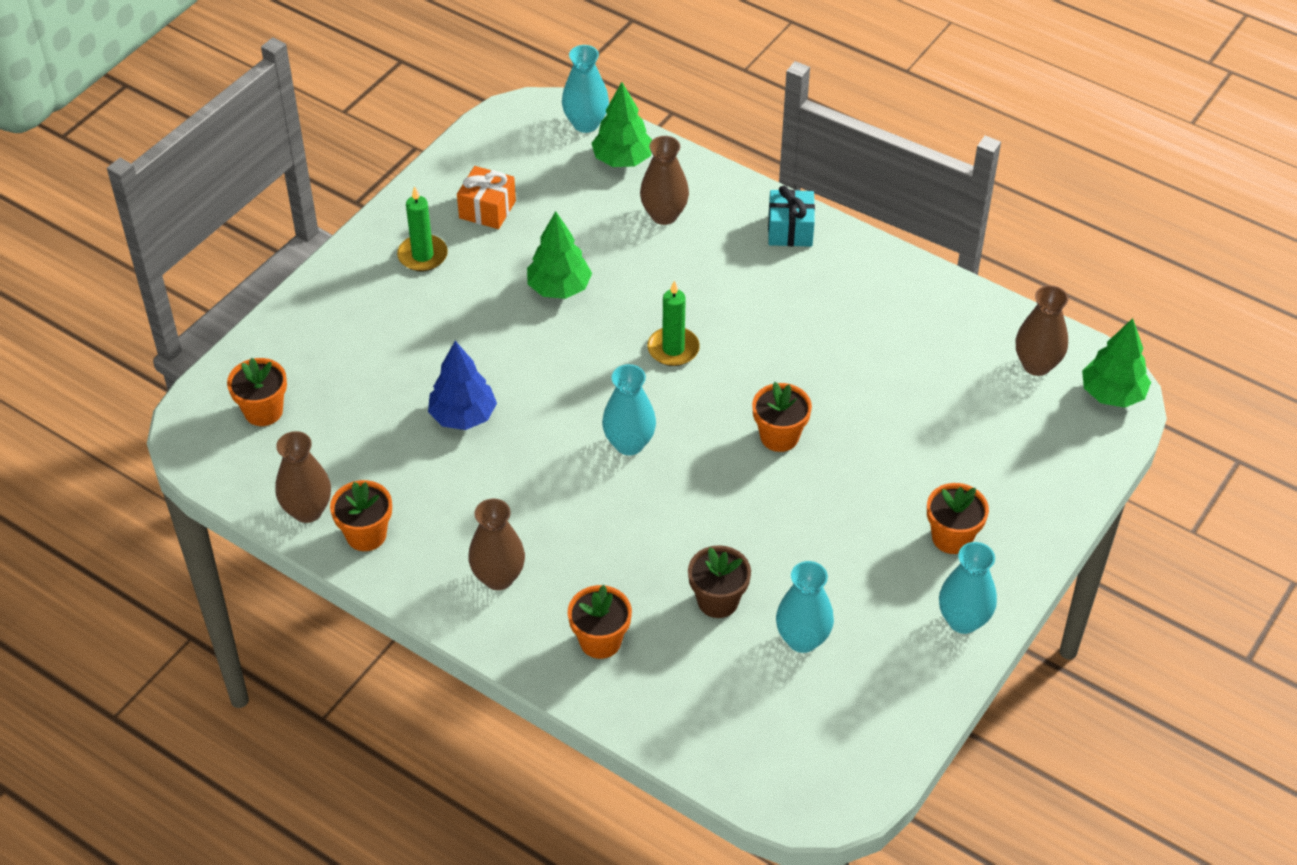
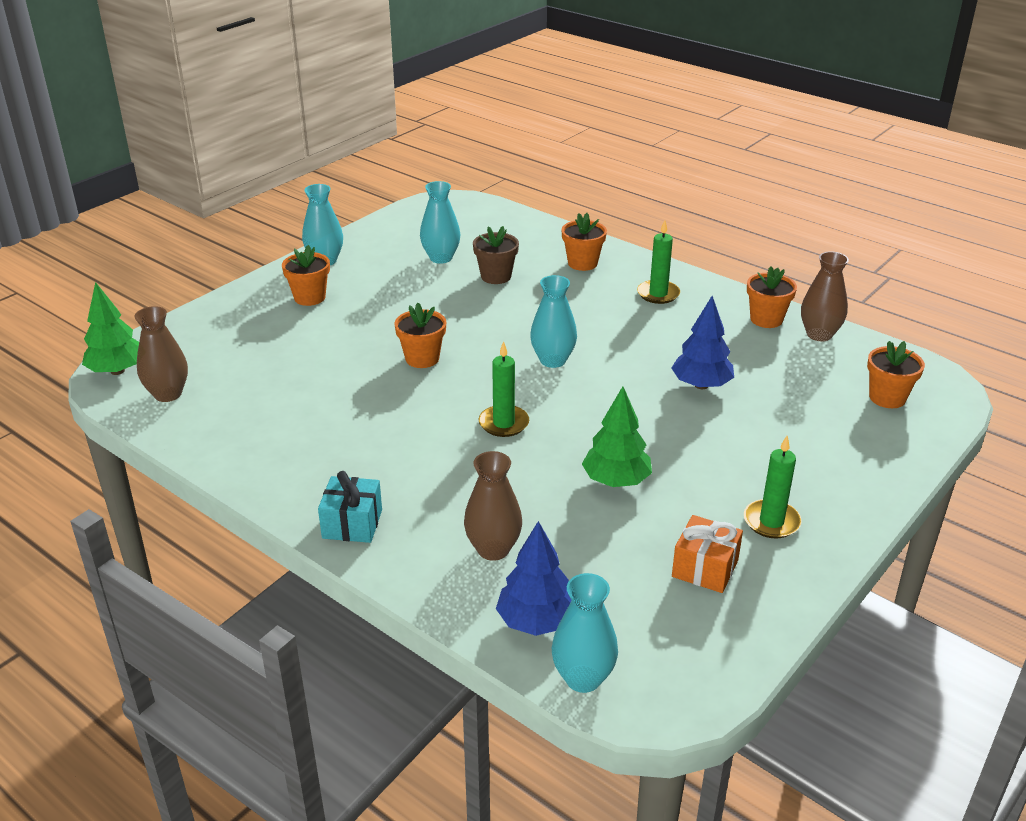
camera: 175 degrees left, 15 degrees down
brown vase [468,499,525,590] -> green candle [637,220,680,304]
green tree [591,82,652,167] -> blue tree [496,521,572,636]

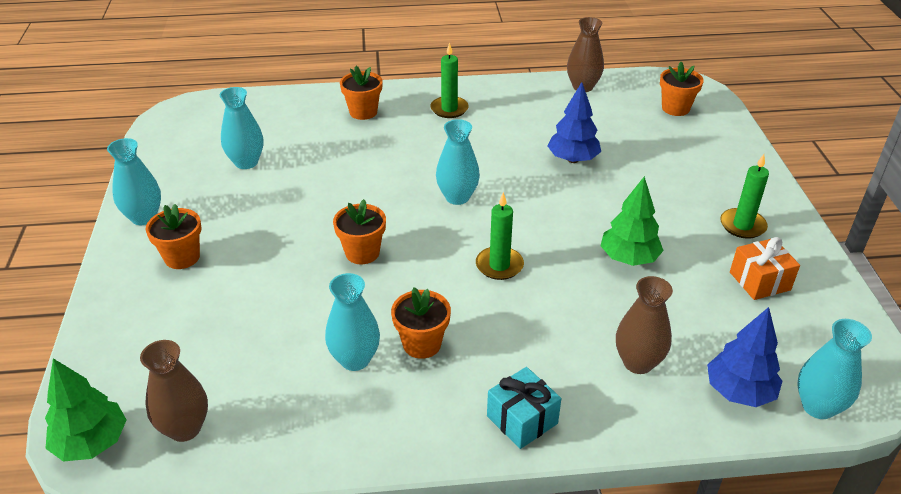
camera: 45 degrees left, 5 degrees up
brown flower pot [473,226,519,284] -> none
orange flower pot [747,266,797,328] -> orange flower pot moved to [391,287,451,359]
none -> turquoise vase [325,273,380,371]

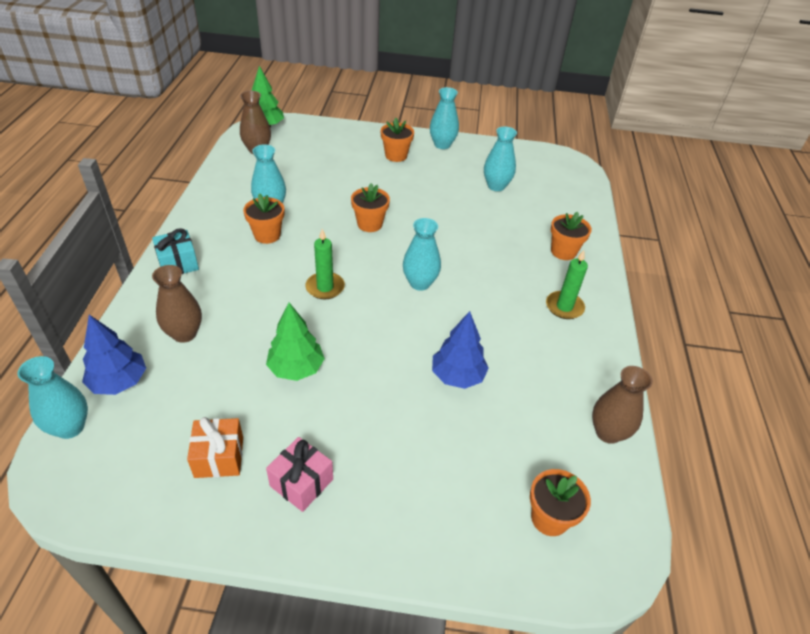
camera: 100 degrees right, 5 degrees up
green candle [720,154,769,238] -> pink gift [266,437,333,512]

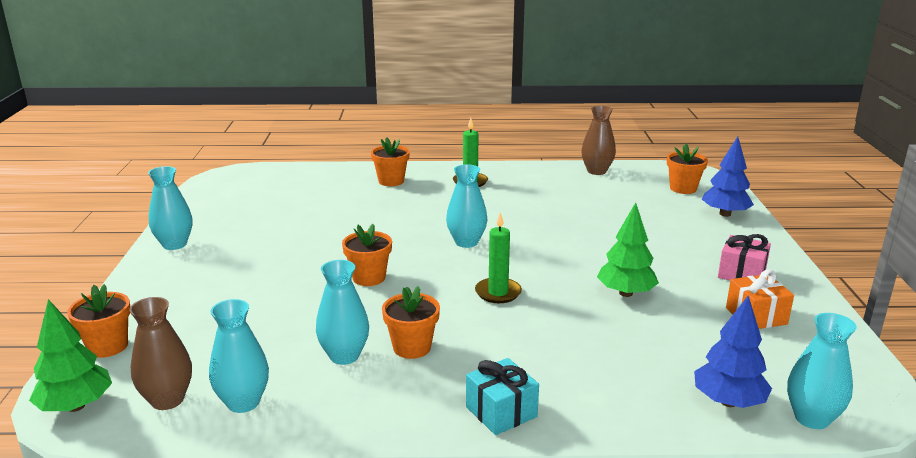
camera: 95 degrees left, 20 degrees down
brown vase [152,265,202,343] -> none
orange flower pot [381,118,414,162] -> orange flower pot moved to [67,284,130,358]
blue tree [432,311,489,389] -> blue tree moved to [702,136,754,217]
turquoise vase [484,127,517,191] -> turquoise vase moved to [209,299,269,413]

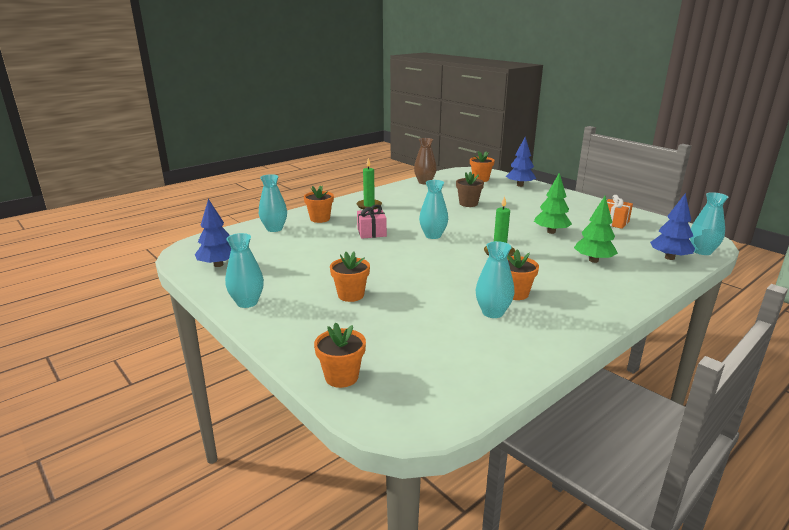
camera: 40 degrees left, 0 degrees up
green tree [29,299,112,412] -> green tree moved to [574,196,618,263]
brown vase [129,297,192,410] -> none
turquoise vase [209,299,269,413] -> turquoise vase moved to [259,174,287,232]
orange flower pot [342,224,392,286] -> orange flower pot moved to [330,252,370,302]
turquoise gift [466,358,539,435] -> none
pink gift [718,234,771,280] -> pink gift moved to [357,205,387,239]
none -> blue tree [195,199,231,267]
none -> brown flower pot [456,172,484,207]

